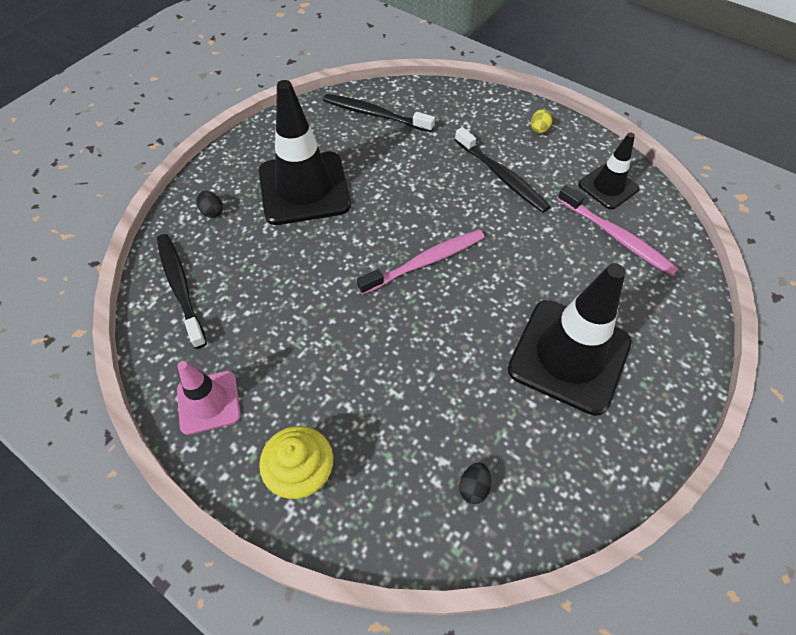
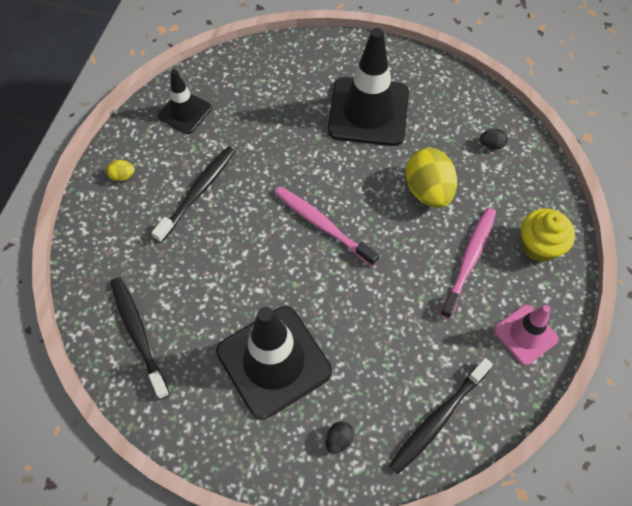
camera: 110 degrees left, 5 degrees up
black toothbrush [323,94,435,132] -> black toothbrush turned 150 degrees clockwise [110,277,170,400]
pink toothbrush [558,185,679,276] -> pink toothbrush moved to [440,208,496,319]
none -> yellow egg [405,148,457,208]

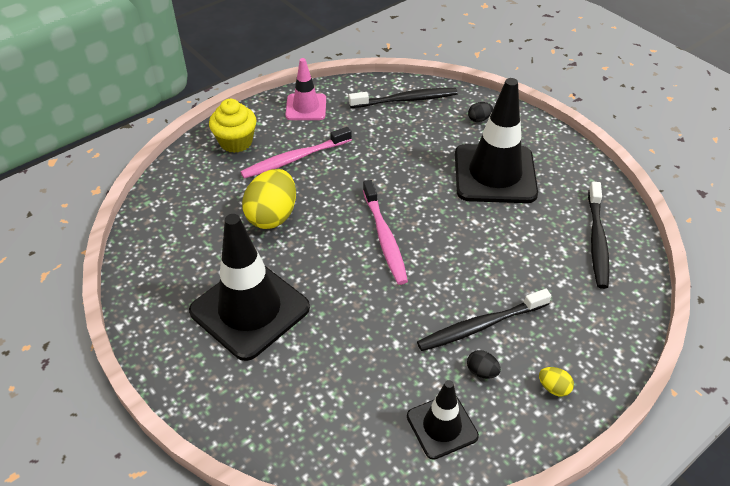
camera: 145 degrees left, 15 degrees down
black egg [480,129,508,150] -> black egg moved to [467,350,501,379]

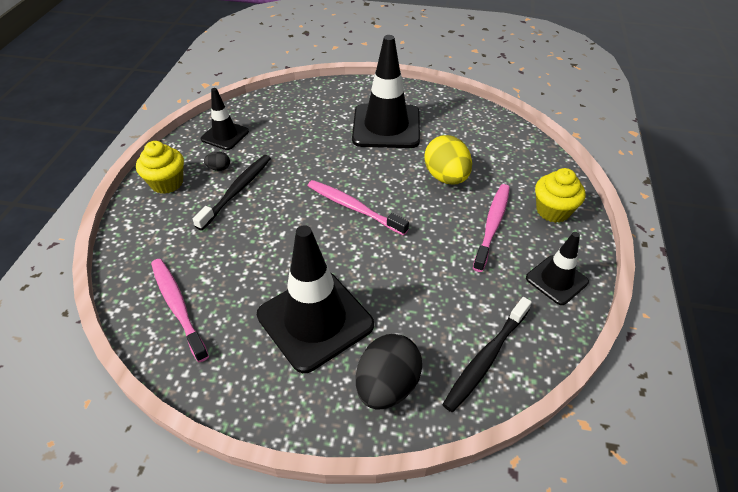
camera: 140 degrees right, 0 degrees up
pink traffic cone [285,58,326,120] -> black traffic cone [526,232,589,305]
black egg [468,102,493,122] -> black egg [356,334,422,410], size x2.26
yellow egg [539,367,574,397] -> yellow cupcake [136,141,184,194]
black toothbrush [588,182,609,289] -> pink toothbrush [151,259,209,362]

